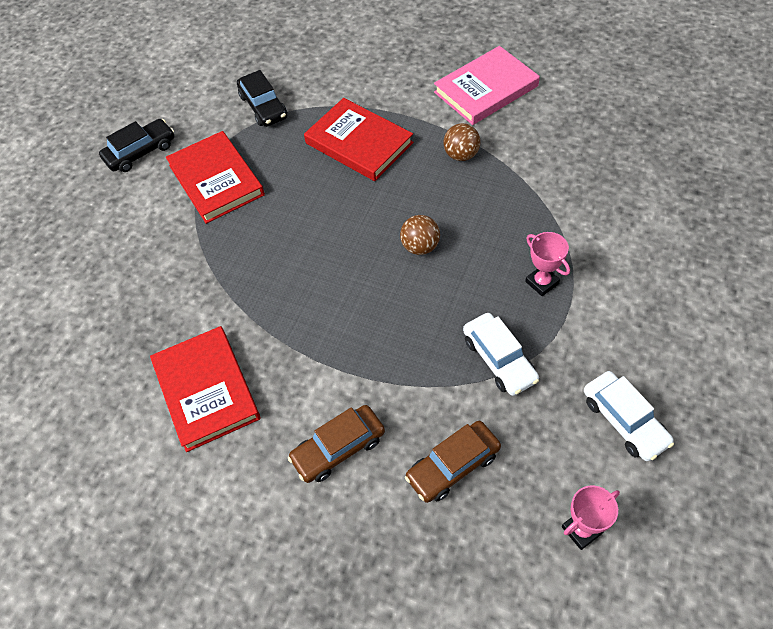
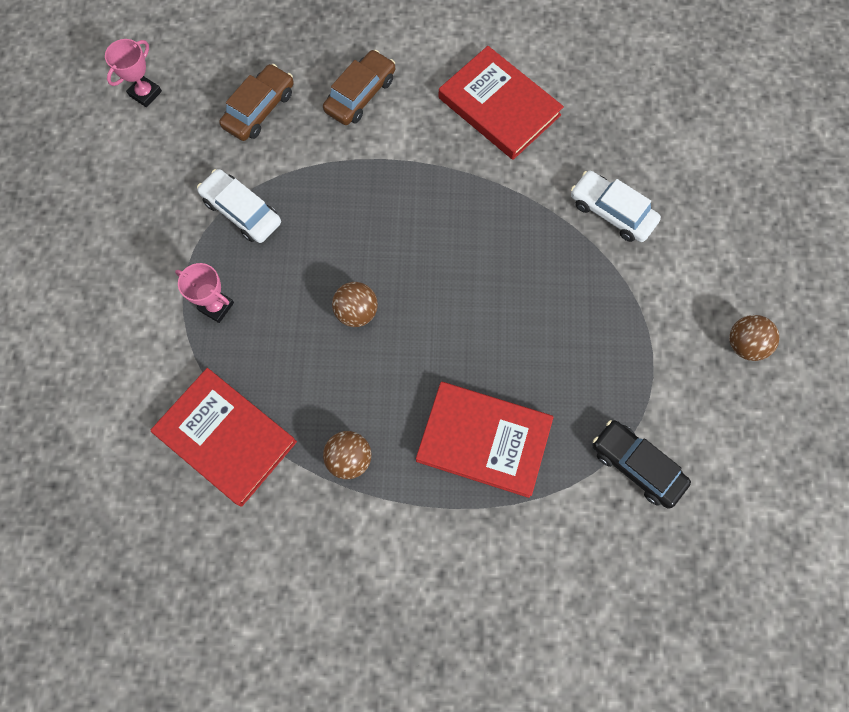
camera: 155 degrees right, 15 degrees up
black car [99,119,174,172] -> brown ball [729,315,779,361]
red book [166,131,265,224] -> red book moved to [150,368,297,507]
pink book [434,46,540,125] -> none
white car [584,371,674,461] -> white car moved to [571,171,661,242]

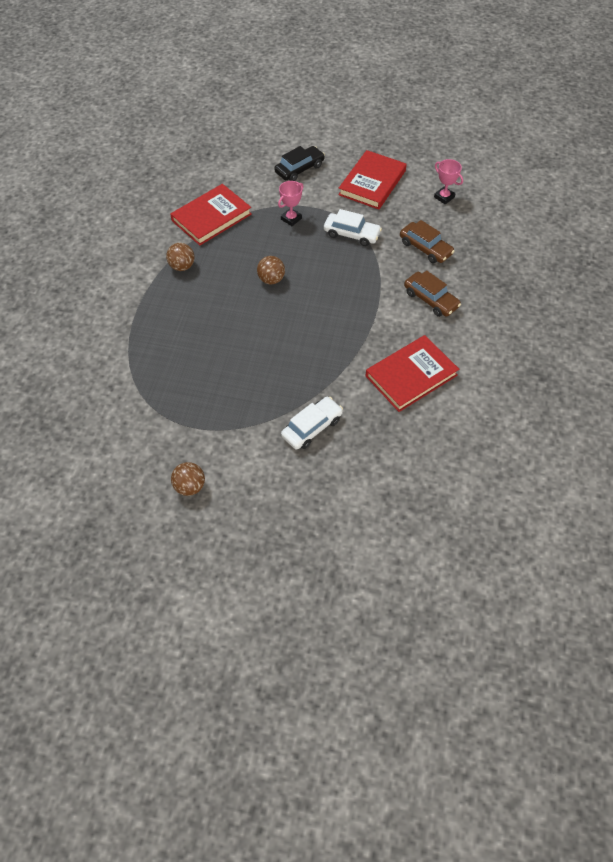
camera: 100 degrees right, 15 degrees down
white car [197,169,281,243] -> white car turned 60 degrees clockwise [324,209,382,246]
red book [416,382,554,498] -> red book moved to [338,150,407,210]
black car [592,420,691,509] -> black car moved to [274,146,325,181]

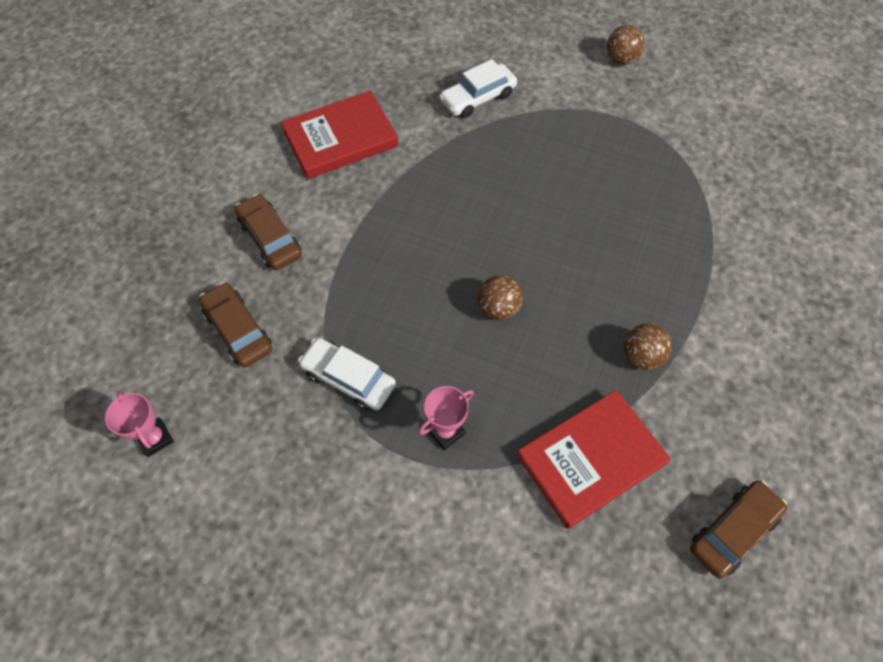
camera: 170 degrees left, 5 degrees up
black car [274,146,325,181] -> none
red book [338,150,407,210] -> none
none -> brown car [690,480,787,578]

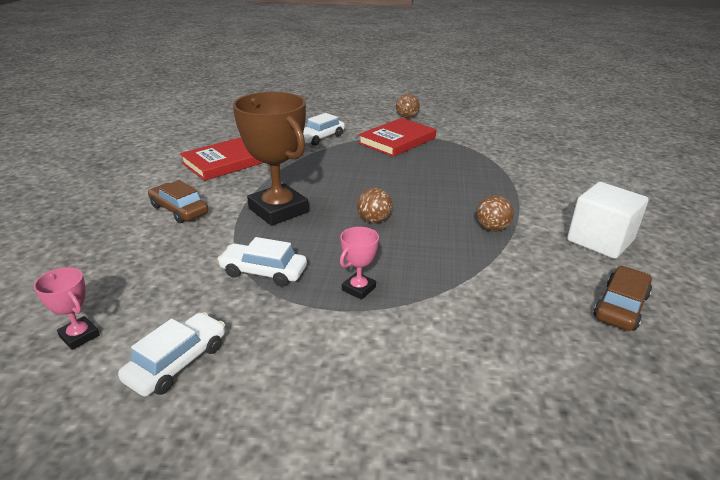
camera: 15 degrees left, 30 degrees down
brown car [199,282,272,368] -> none
red book [517,390,671,529] -> red book moved to [358,118,436,157]
none -> white car [118,312,225,397]
none -> brown trophy [233,92,309,226]
none -> white cube [567,182,649,259]

